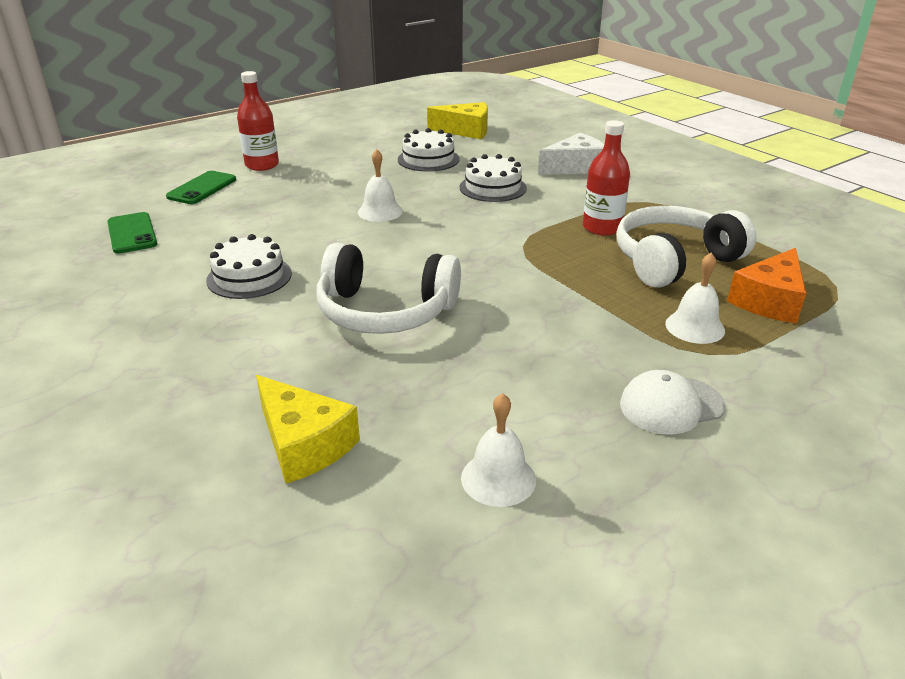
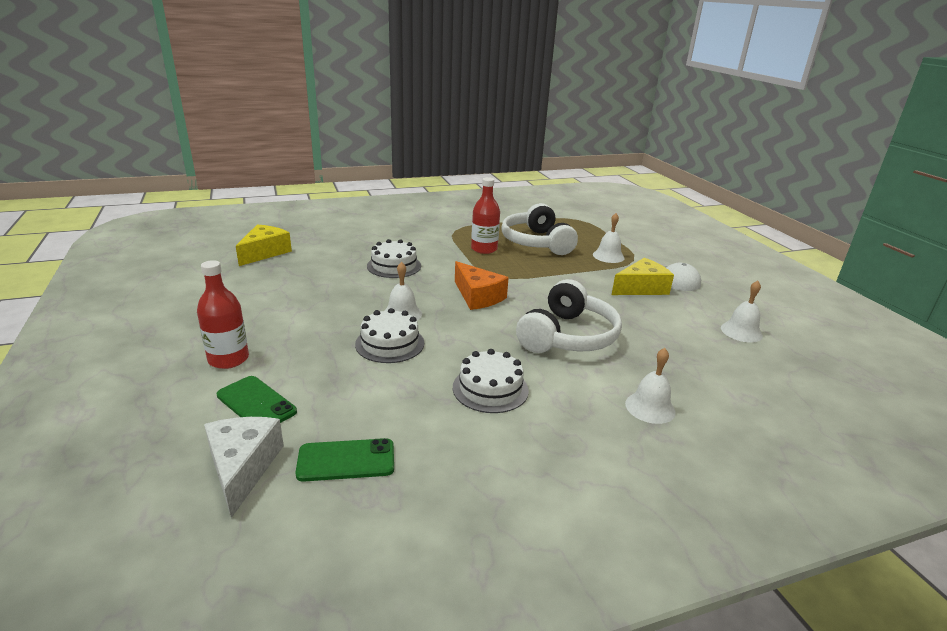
camera: 75 degrees left, 5 degrees down
yellow cheese [256,375,360,484] -> yellow cheese moved to [612,258,674,295]
white cake [398,128,460,172] -> white cake moved to [355,308,424,363]
white cheese [538,133,604,175] -> white cheese moved to [204,417,284,518]
orange cheese [727,248,806,324] -> orange cheese moved to [455,261,509,310]
none -> white bell [625,348,676,424]

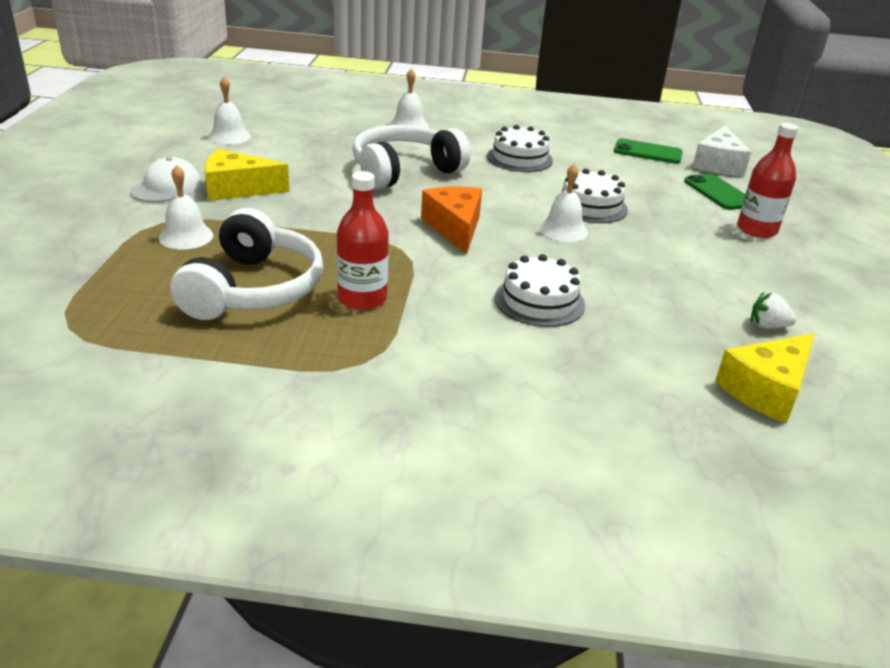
camera: 155 degrees left, 5 degrees up
none -> white strawberry [751,292,797,329]

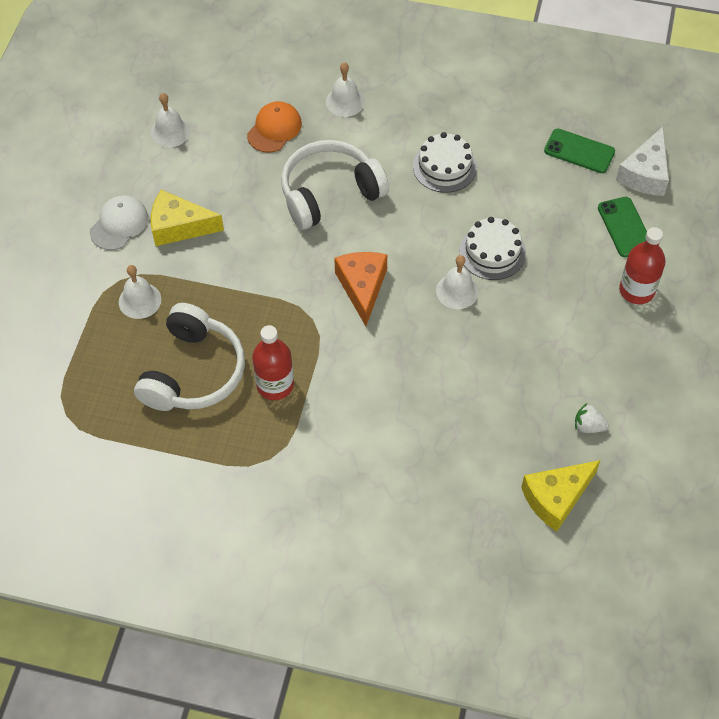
camera: 10 degrees right, 25 degrees up
white cake [495,254,585,327] -> none
none -> orange cap [247,101,302,153]

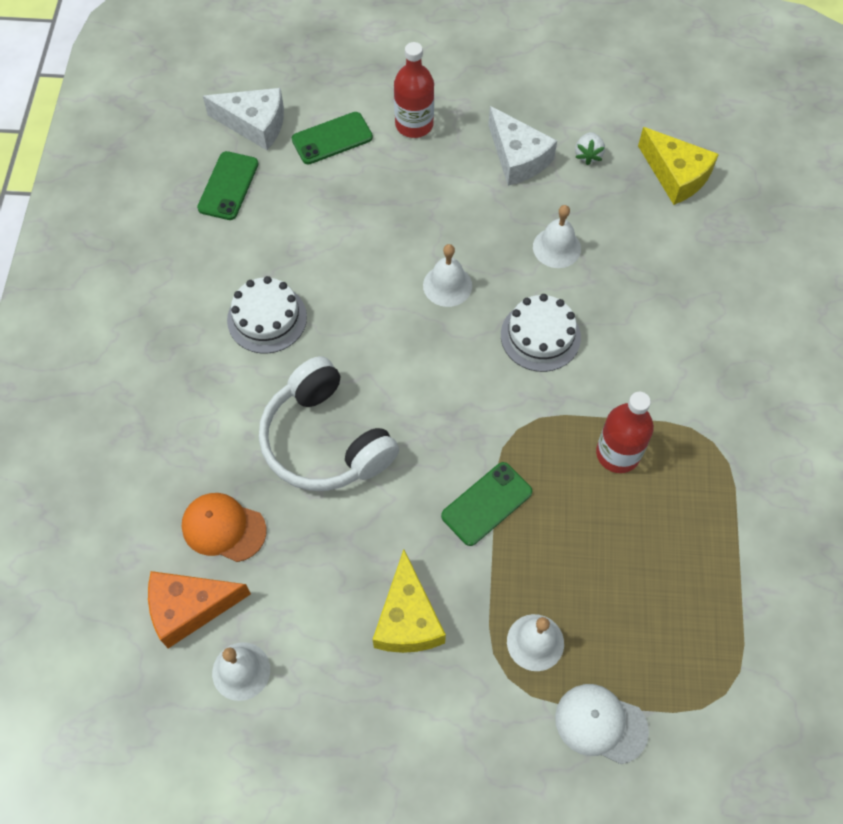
camera: 100 degrees left, 5 degrees up
white cap [90,195,148,250] -> white cap moved to [555,684,649,764]
white headphones [134,303,245,411] -> none
white bell [326,62,365,117] -> white bell moved to [533,205,581,268]
orange cheese [334,252,387,326] -> orange cheese moved to [148,571,251,648]
white cake [459,217,526,280] -> white cake moved to [501,294,581,372]
none -> green phone [441,462,532,546]
none -> white cheese [488,106,557,186]

